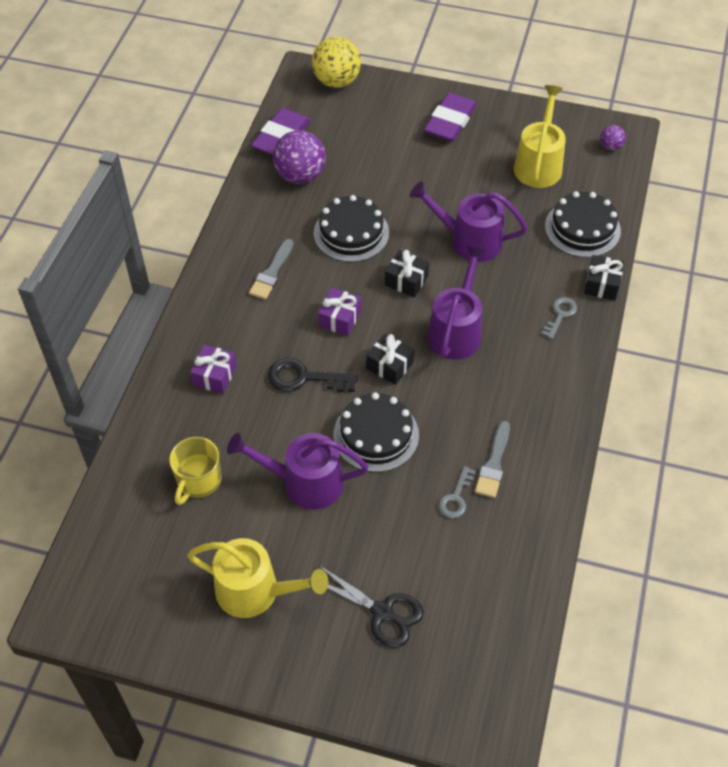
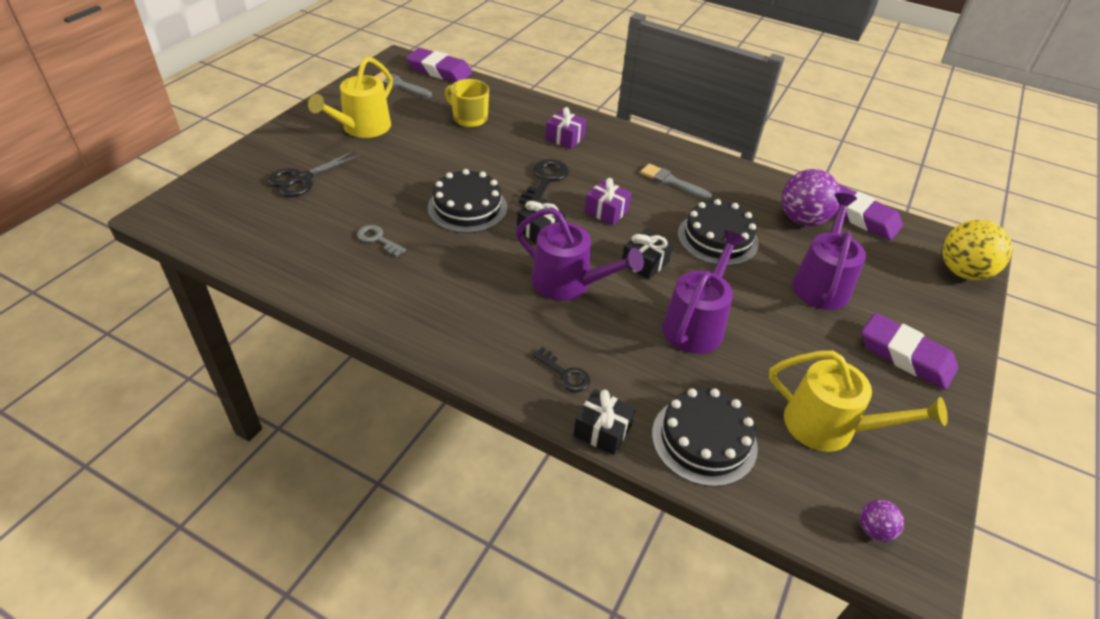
camera: 100 degrees right, 10 degrees down
purple watering can [227,433,369,510] -> purple watering can moved to [792,193,866,310]
grey brush [475,421,510,498] -> grey brush moved to [374,72,432,98]
grey key [542,297,577,339] -> black key [532,347,590,392]
none -> purple eraser [406,48,473,82]

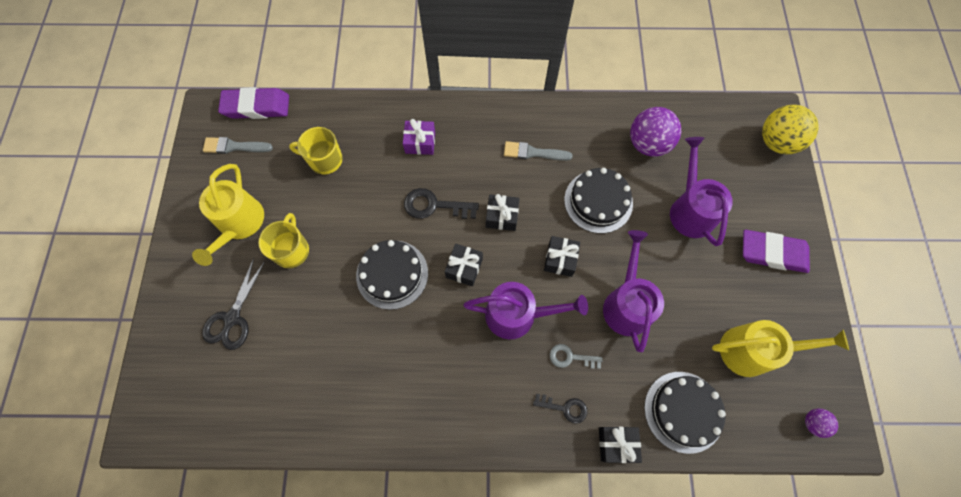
camera: 25 degrees left, 25 degrees up
grey key [357,225,406,257] -> grey key moved to [550,344,602,369]
black key [519,159,569,205] -> black key turned 75 degrees counterclockwise [404,188,479,219]
purple gift [584,178,632,225] -> black gift [486,194,519,231]
purple eraser [835,184,903,240] -> none
none -> yellow mug [258,213,309,268]

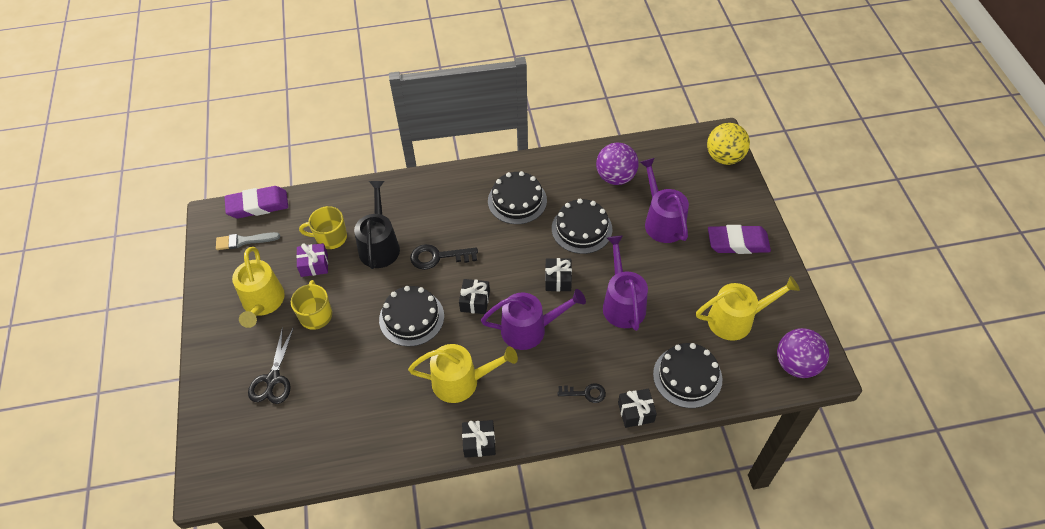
camera: 10 degrees left, 15 degrees down
purple gift [403,119,435,155] -> purple gift moved to [296,243,328,277]
black gift [486,194,519,231] -> black gift moved to [462,420,496,458]
grey brush [504,141,573,161] -> black cake [488,171,547,224]
grey key [550,344,602,369] -> none
purple ball [805,408,838,438] -> purple ball [777,328,829,378], size x2.04
none -> black watering can [354,181,400,269]
none -> yellow watering can [408,344,518,403]

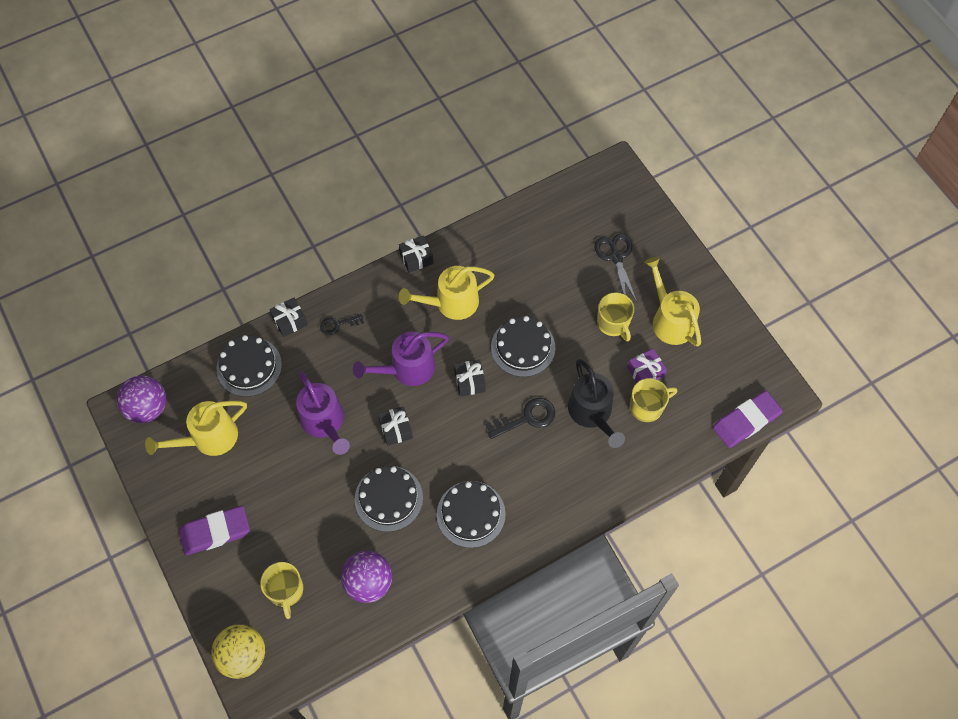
camera: 160 degrees right, 10 degrees up
grey brush [216,232,280,250] -> none
purple watering can [640,158,689,243] -> none
none -> yellow mug [260,562,304,619]

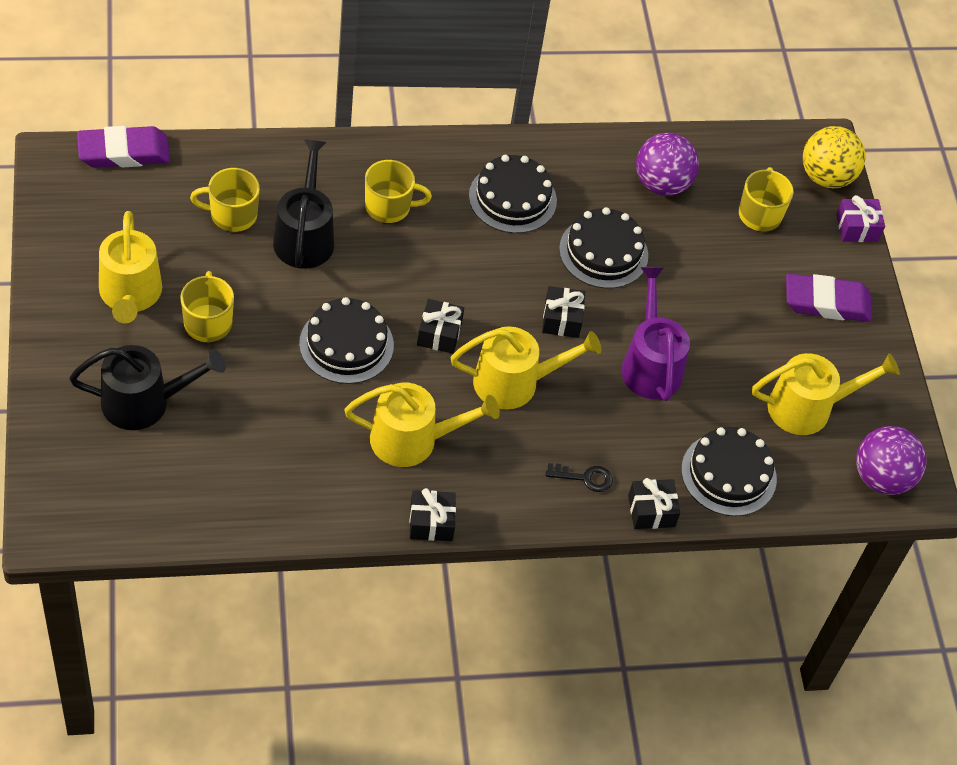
camera: 165 degrees left, 10 degrees down
purple watering can [353,332,449,386] -> yellow watering can [451,326,602,409]
black key [485,398,555,439] -> none
black scissors [594,234,637,302] -> black watering can [69,345,226,430]
purple gift [627,349,667,383] -> purple gift moved to [836,195,885,242]
none -> yellow mug [365,160,432,223]

